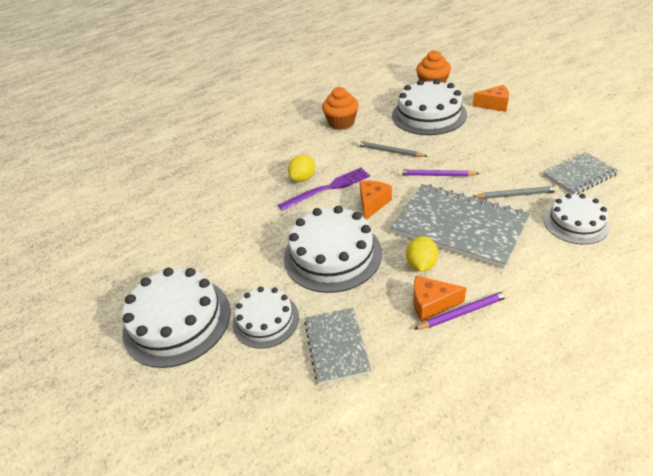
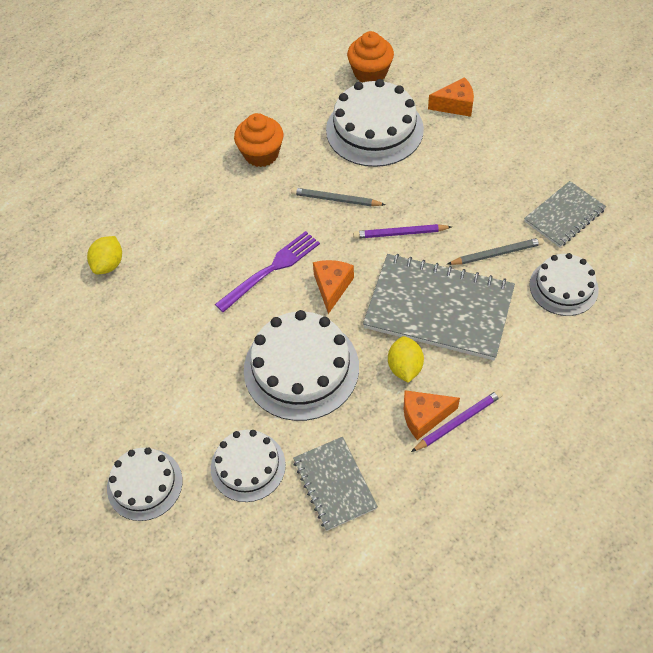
camera: 15 degrees left, 15 degrees up
white cake [122,268,231,368] -> white cake [107,448,183,521], size x0.61
yellow lemon [288,155,315,182] -> yellow lemon moved to [87,236,122,274]

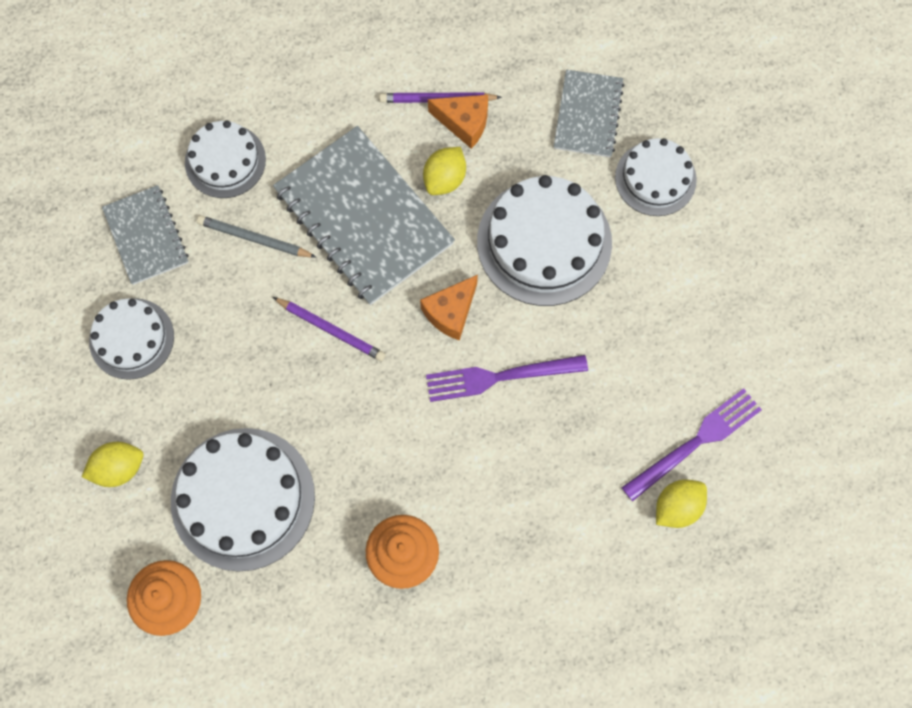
camera: 150 degrees left, 15 degrees up
white cake [107,448,183,521] -> white cake moved to [89,298,174,380]
grey pencil [291,187,386,206] -> none
orange cheese [428,77,474,117] -> yellow lemon [82,442,143,487]
grey notebook [524,181,606,248] -> grey notebook turned 75 degrees clockwise [102,185,189,285]
none -> purple fork [621,388,762,502]

